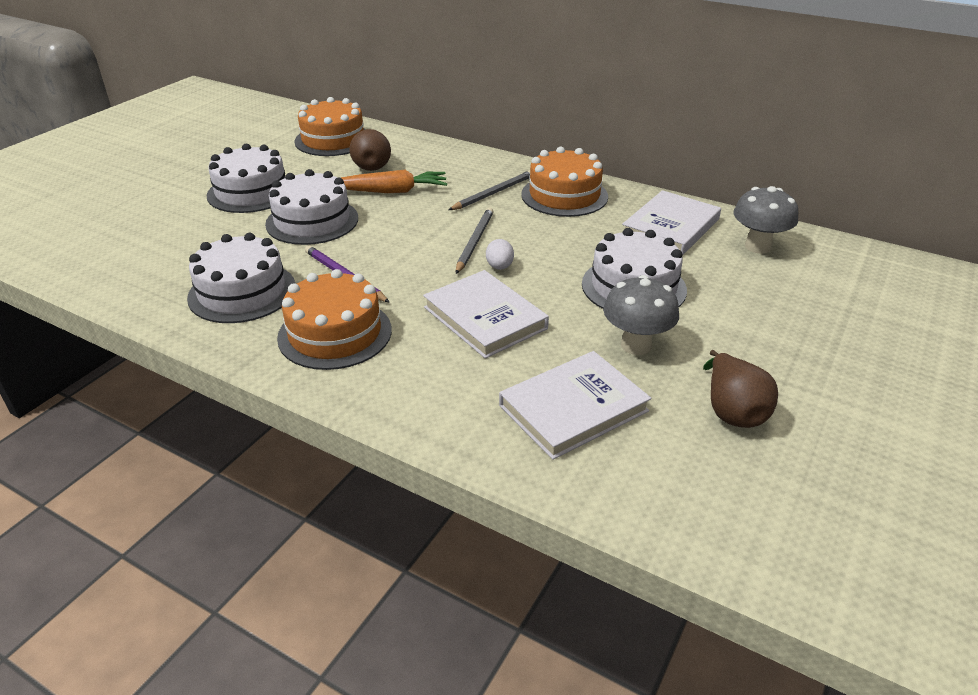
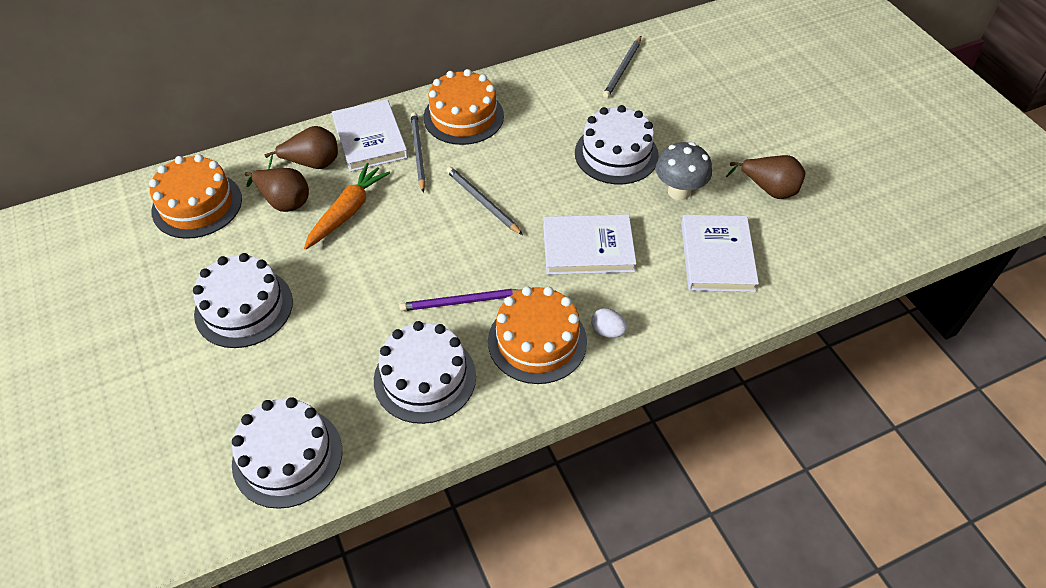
camera: 55 degrees left, 15 degrees up
white cake [265,169,358,245] -> white cake moved to [232,397,342,509]
white egg [486,239,514,270] -> white egg moved to [591,308,627,338]
white book [622,190,721,255] -> white book moved to [332,99,408,172]
grey mushroom [733,186,798,254] -> grey pencil [603,36,641,98]
none -> brown pear [265,126,338,169]

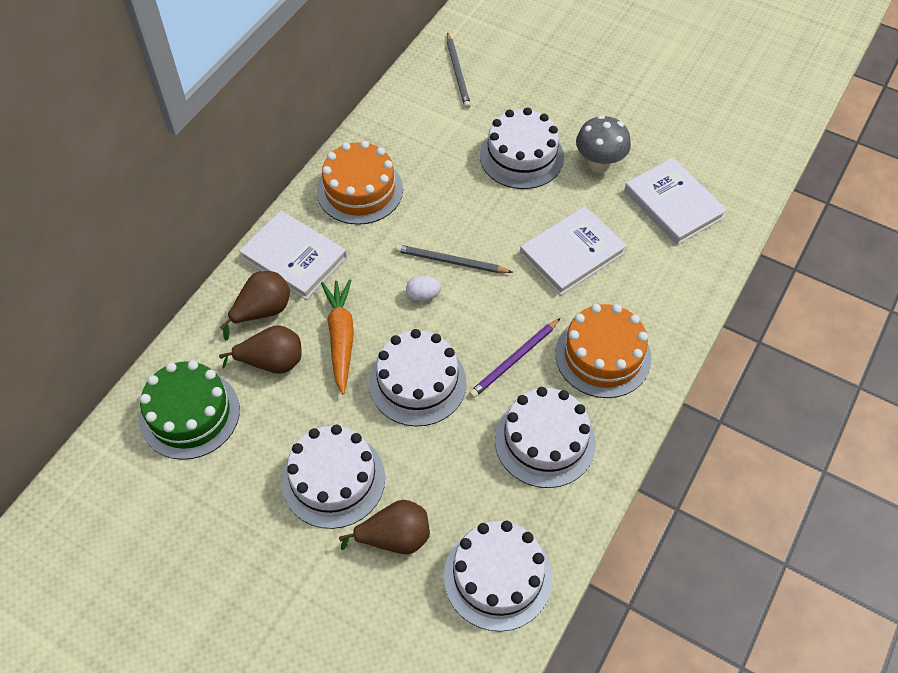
camera: 35 degrees left, 5 degrees up
orange cake [149,154,242,239] -> green cake [139,360,240,460]
grey pencil [411,112,426,193] -> none
white egg [591,308,627,338] -> white egg moved to [406,275,441,302]
brown pear [726,155,805,199] -> brown pear moved to [339,500,430,554]
none -> white cake [369,329,467,426]

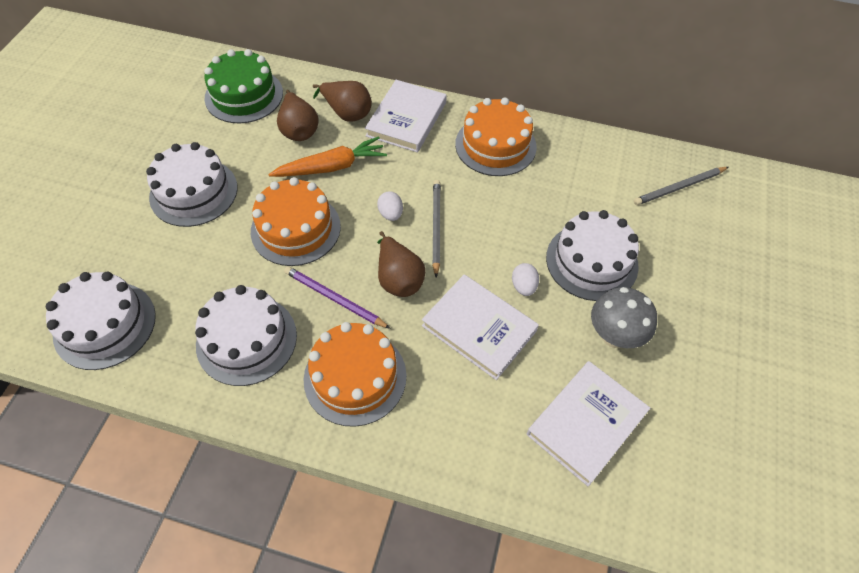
camera: 75 degrees right, 0 degrees up
brown pear [339,500,430,554] -> brown pear moved to [377,231,425,297]
white cake [369,329,467,426] -> orange cake [251,177,341,266]
none -> white egg [512,263,539,296]

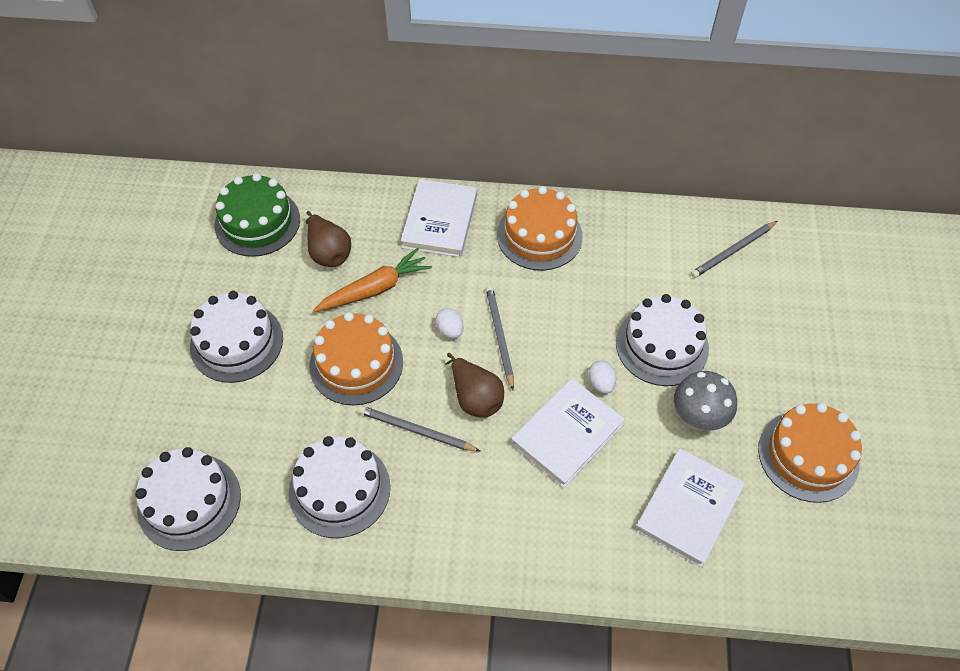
camera: 10 degrees left, 0 degrees up
purple pencil [284,266,391,329] -> grey pencil [358,406,480,451]
orange cake [304,322,407,427] -> orange cake moved to [758,403,862,503]
brown pear [313,81,372,122] -> none
white book [422,274,539,380] -> white book turned 75 degrees counterclockwise [511,378,625,488]

